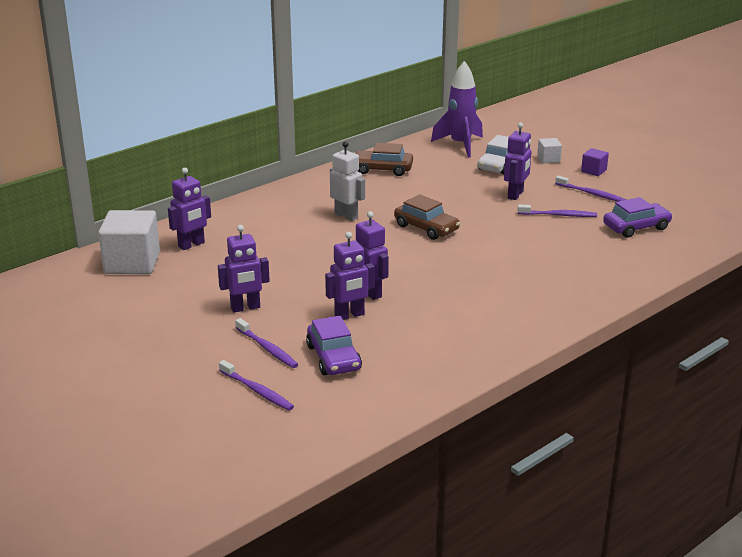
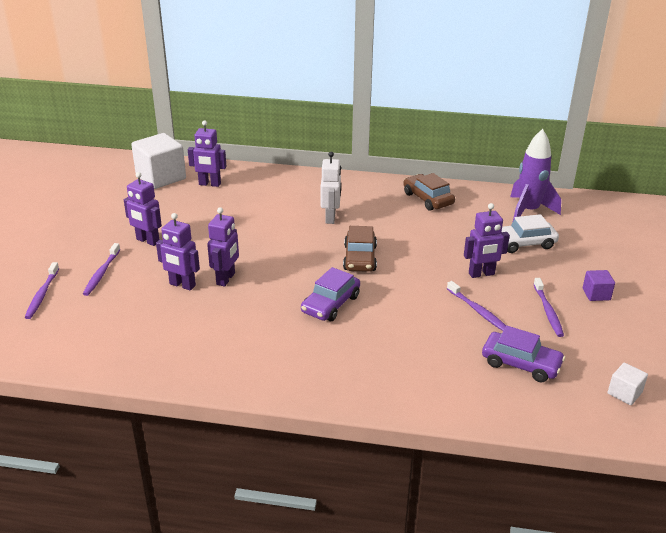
camera: 50 degrees right, 5 degrees up
purple car [306,316,362,375] -> purple car moved to [301,267,360,321]
white cube [537,138,562,164] -> white cube moved to [608,363,648,405]

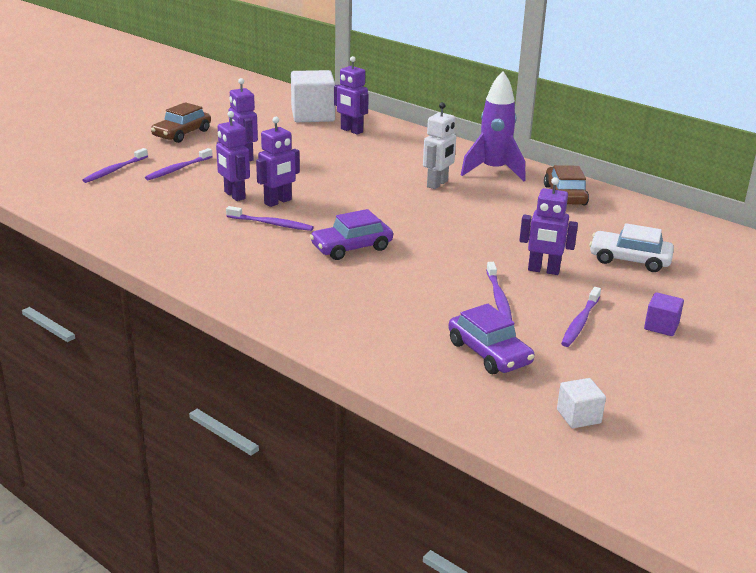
camera: 30 degrees right, 5 degrees down
brown car [343,226,377,272] -> brown car moved to [151,102,211,143]
purple rocket [510,129,561,223] -> purple rocket moved to [461,71,526,181]
none -> purple toothbrush [226,206,314,231]

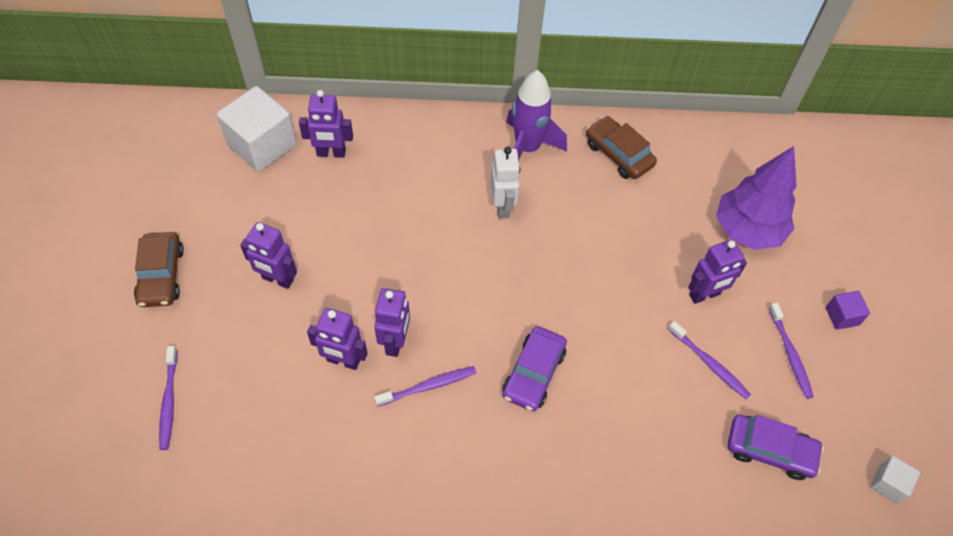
camera: 40 degrees left, 30 degrees up
purple toothbrush [145,148,213,180] -> none
white car [589,223,674,272] -> purple tree [716,146,797,250]

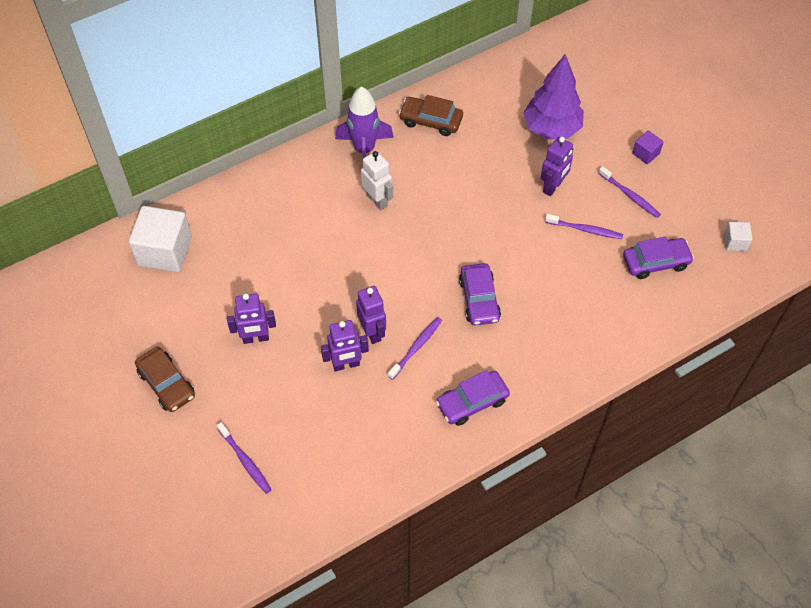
camera: 30 degrees left, 0 degrees up
purple robot [299,90,353,158] -> none
none -> purple car [436,370,510,426]

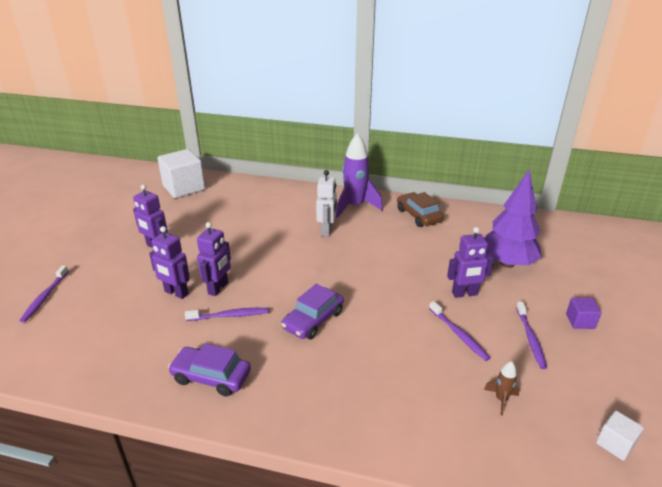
camera: 45 degrees right, 25 degrees down
brown car [135,347,195,412] -> none
purple car [623,236,694,279] -> brown rocket [484,361,520,416]

